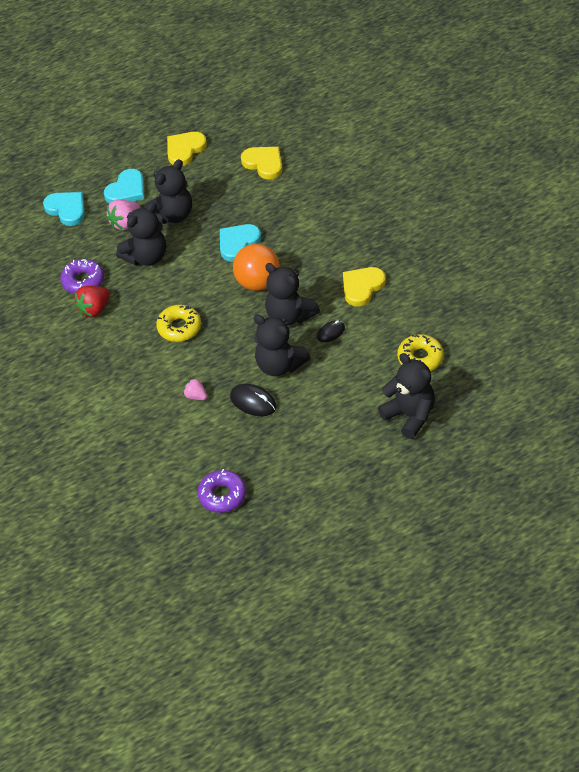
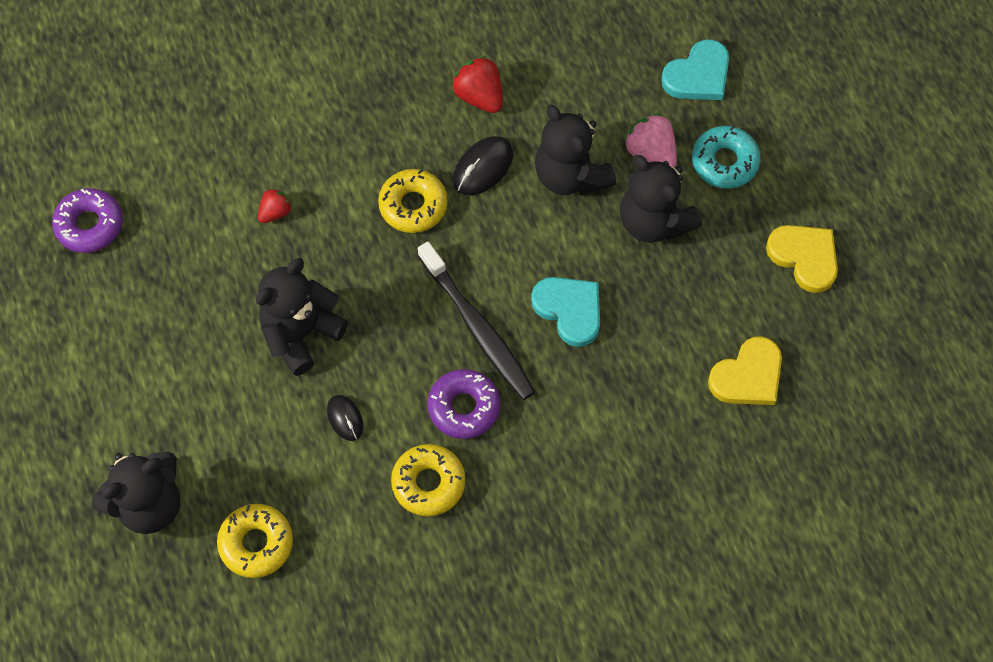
camera: 95 degrees right, 15 degrees up
purple donut [60,259,104,294] -> purple donut moved to [428,369,500,439]
turquoise heart [104,169,144,204] -> turquoise donut [692,126,761,189]
pink strawberry [183,379,207,400] -> red strawberry [258,188,292,223]
black mouse [230,384,277,416] -> black mouse moved to [453,136,513,195]
orange ball [233,244,280,291] -> black toothbrush [418,242,535,400]
black teddy bear [265,263,320,325] -> none
yellow heart [343,267,385,306] -> yellow donut [391,444,465,516]

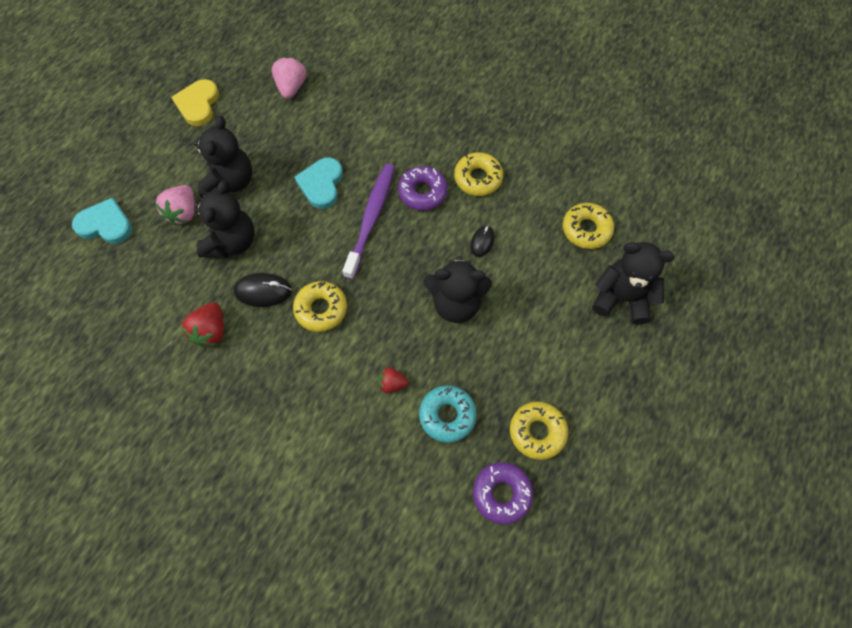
camera: 130 degrees left, 0 degrees up
black toothbrush [418,242,535,400] -> purple toothbrush [342,164,395,280]
turquoise donut [692,126,761,189] -> turquoise donut moved to [419,386,476,443]
yellow heart [708,336,782,405] -> pink strawberry [272,57,306,99]
none -> yellow donut [510,402,568,460]

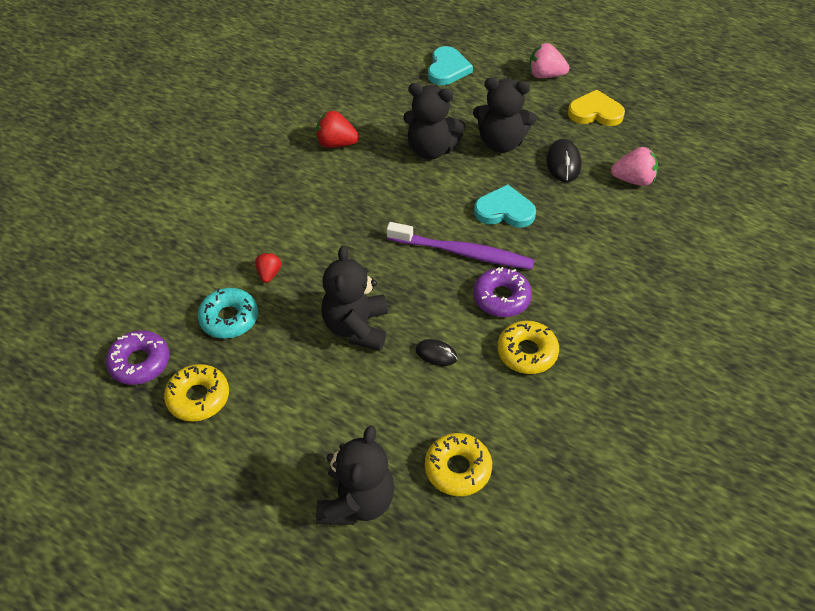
camera: 90 degrees right, 15 degrees down
pink strawberry [155,185,195,225] -> pink strawberry moved to [529,43,569,78]
black mouse [233,273,292,307] -> black mouse moved to [546,139,581,182]
yellow donut [293,281,347,332] -> none

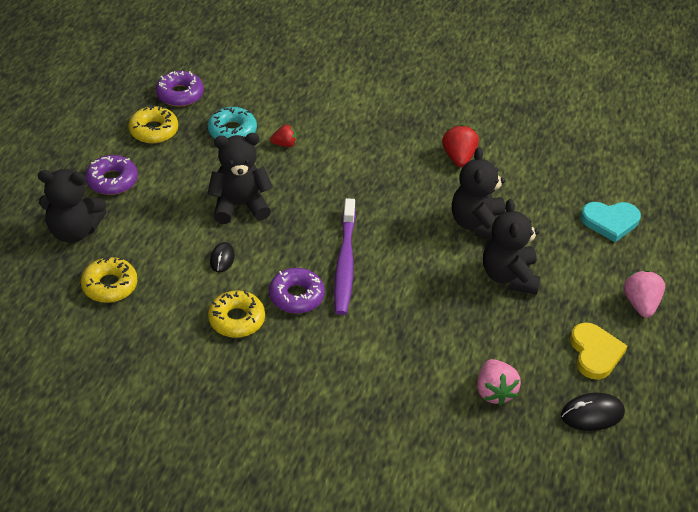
camera: 75 degrees right, 5 degrees down
turquoise heart [474,184,536,228] -> none
black mouse [546,139,581,182] -> black mouse moved to [561,393,625,431]
none -> purple donut [85,155,138,195]

